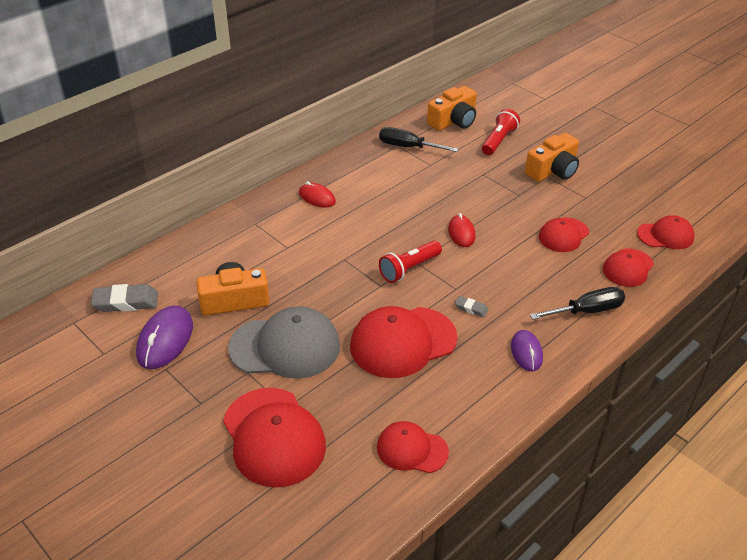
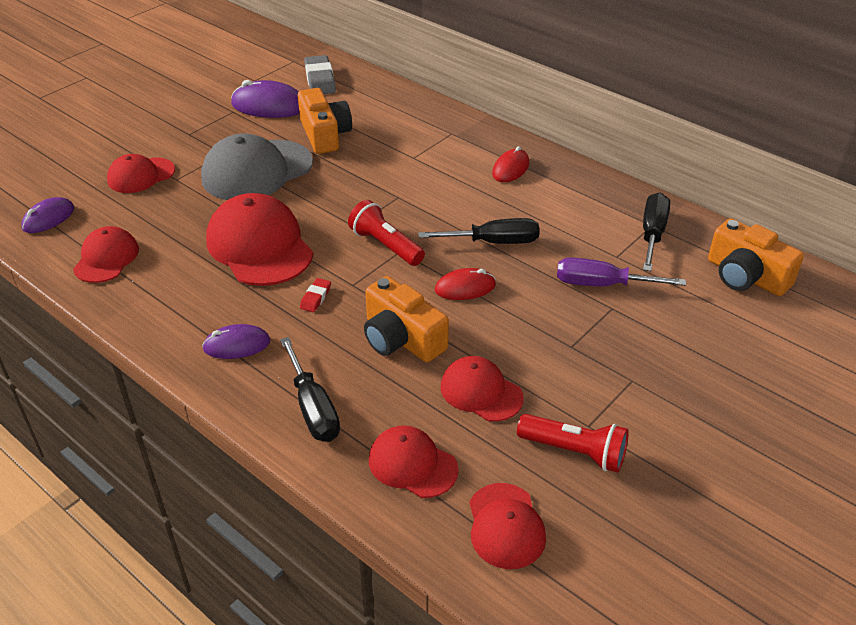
camera: 85 degrees right, 0 degrees up
red cap [223,388,326,487] -> red cap [107,154,175,193], size x0.58
grey cap [228,306,340,379] -> grey cap turned 60 degrees clockwise [201,134,313,200]
grey eraser [455,296,488,317] -> red eraser [300,278,331,312]
red flashlight [482,109,520,155] -> red flashlight moved to [517,414,629,473]
orange camera [525,133,579,182] -> orange camera moved to [364,276,449,362]
none -> purple mouse [21,197,74,233]
none -> black screwdriver [418,218,539,244]
none -> purple screwdriver [557,257,686,286]

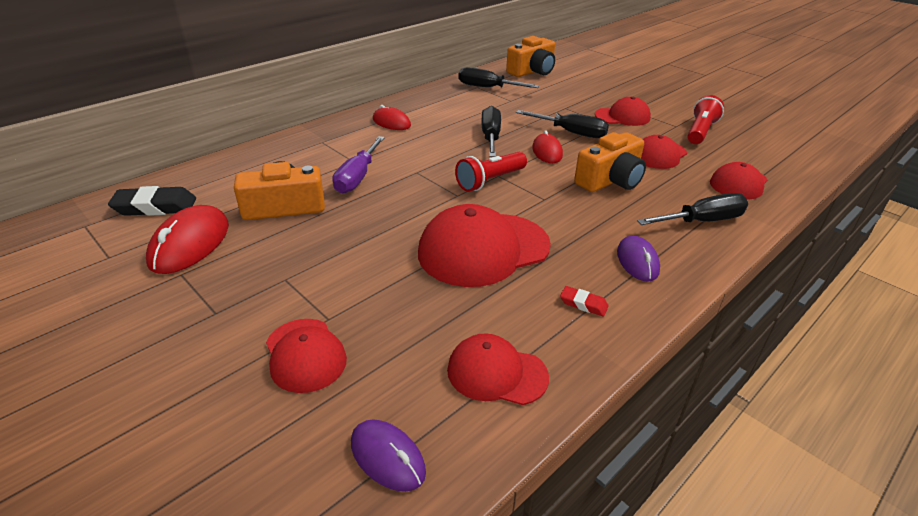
camera: 85 degrees left, 5 degrees down
grey cap [201,134,313,200] -> none
purple mouse [231,80,299,118] -> red mouse [146,205,229,274]
red eraser [300,278,331,312] -> red eraser moved to [560,286,609,316]
grey eraser [304,55,336,94] -> black eraser [108,186,196,216]
red cap [469,483,546,569] -> red cap moved to [595,97,651,126]
purple screwdriver [557,257,686,286] -> purple screwdriver moved to [332,136,385,194]
none -> black screwdriver [516,110,609,138]

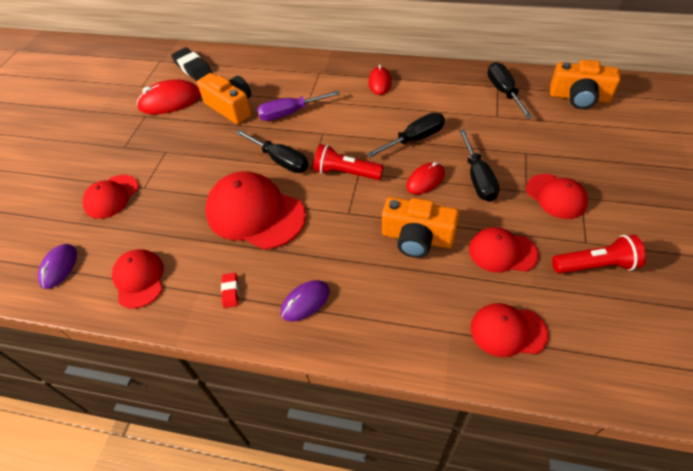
camera: 60 degrees right, 15 degrees up
black screwdriver [637,193,748,225] -> black screwdriver moved to [236,130,308,173]

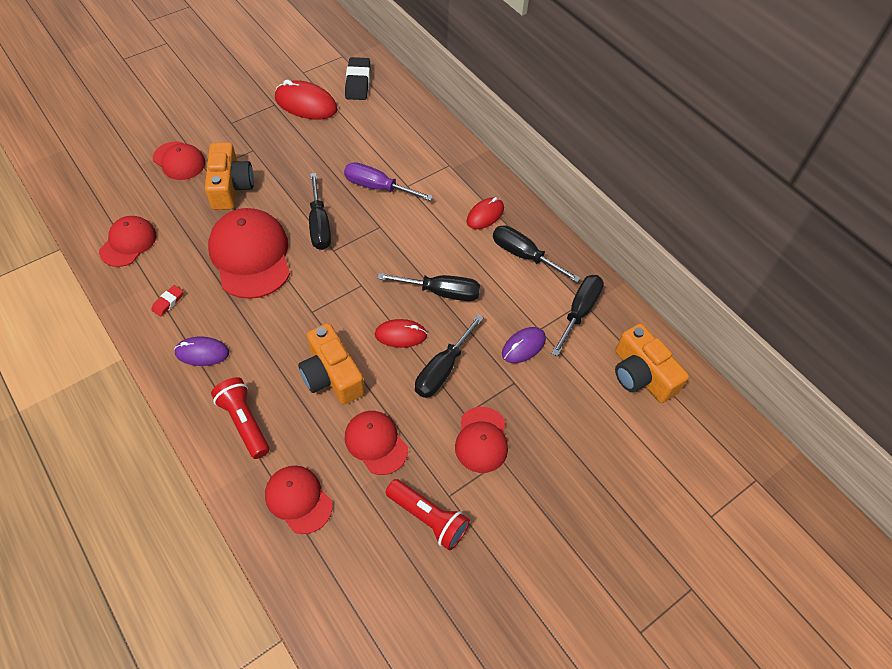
camera: 35 degrees right, 5 degrees up
purple mouse [38,244,77,289] -> purple mouse moved to [502,327,546,363]
red cap [82,175,139,219] -> red cap turned 120 degrees counterclockwise [153,141,205,180]
orange camera [197,73,251,124] -> orange camera moved to [205,142,254,210]
red flashlight [313,144,384,180] -> red flashlight moved to [211,377,270,459]
none -> black screwdriver [493,225,581,283]

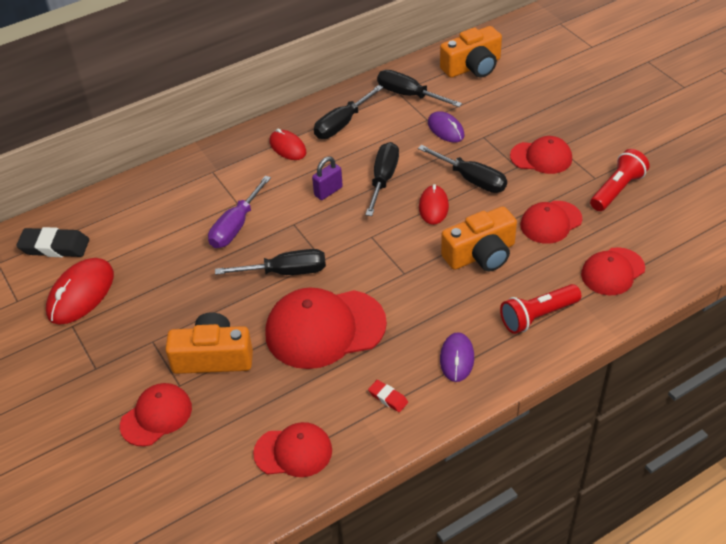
camera: 80 degrees left, 10 degrees down
red cap [99,216,156,267] -> red cap turned 150 degrees clockwise [253,422,332,477]
none -> purple padlock [312,157,343,200]

